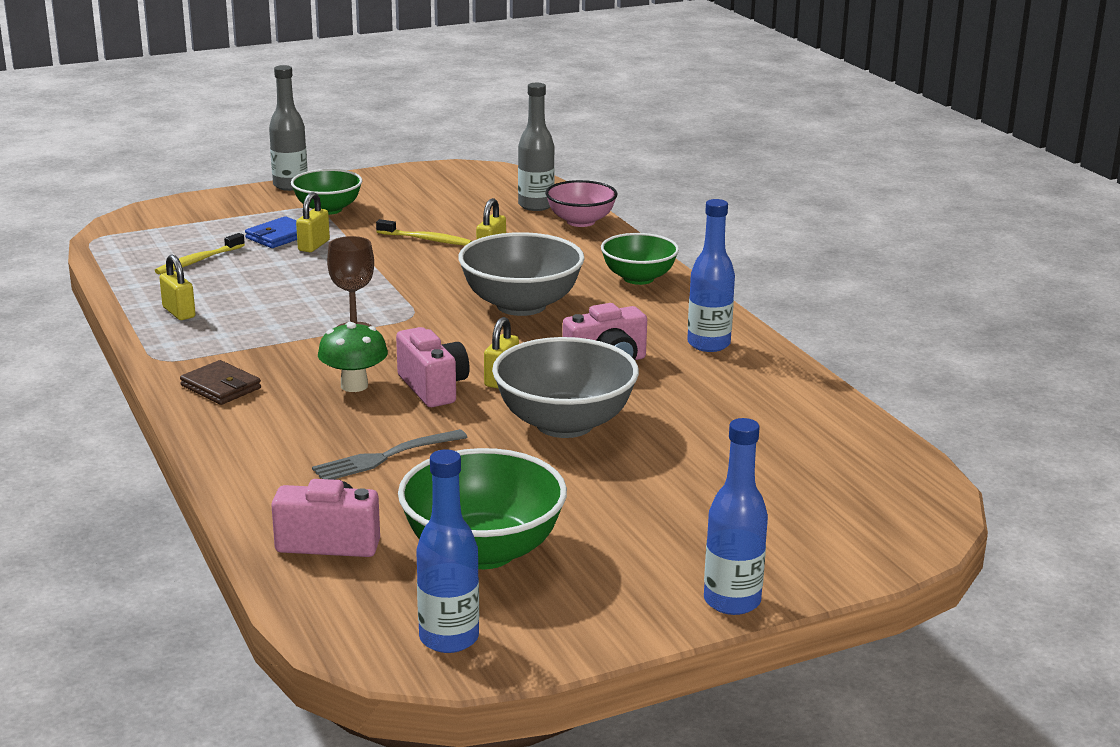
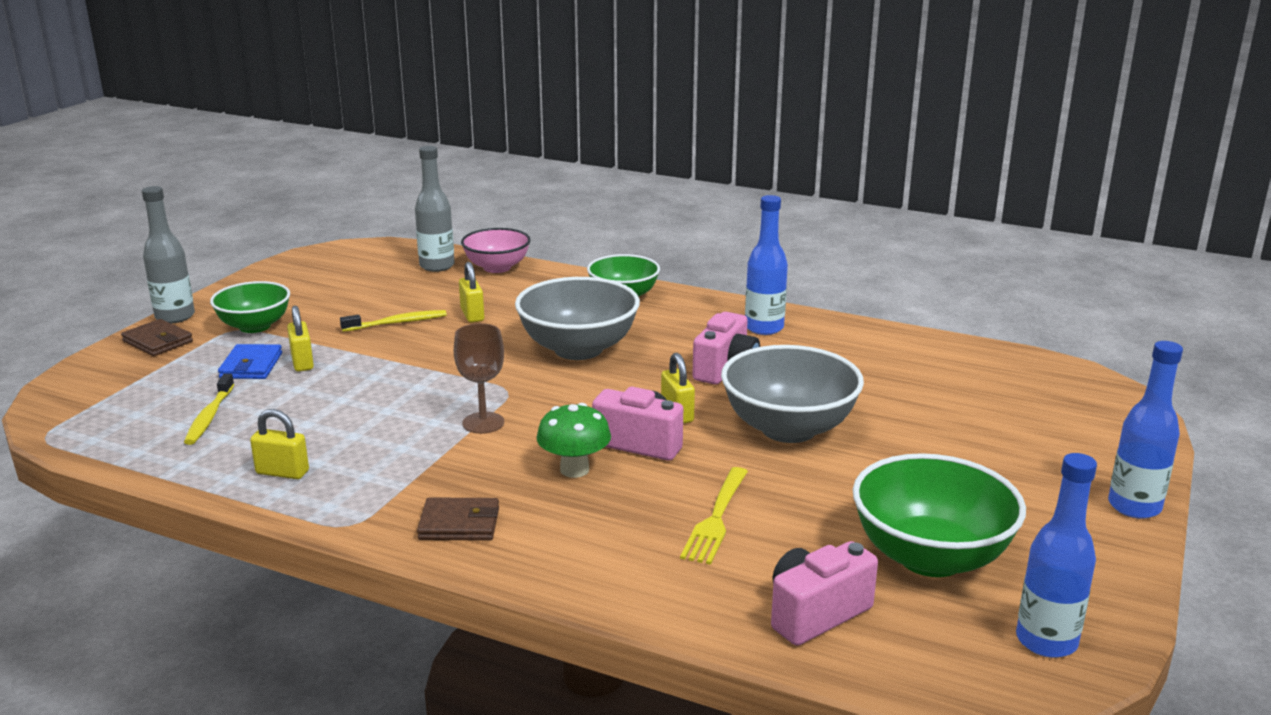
camera: 40 degrees left, 0 degrees up
grey fork [312,429,468,479] -> yellow fork [680,467,748,565]
none -> brown wallet [121,319,193,356]

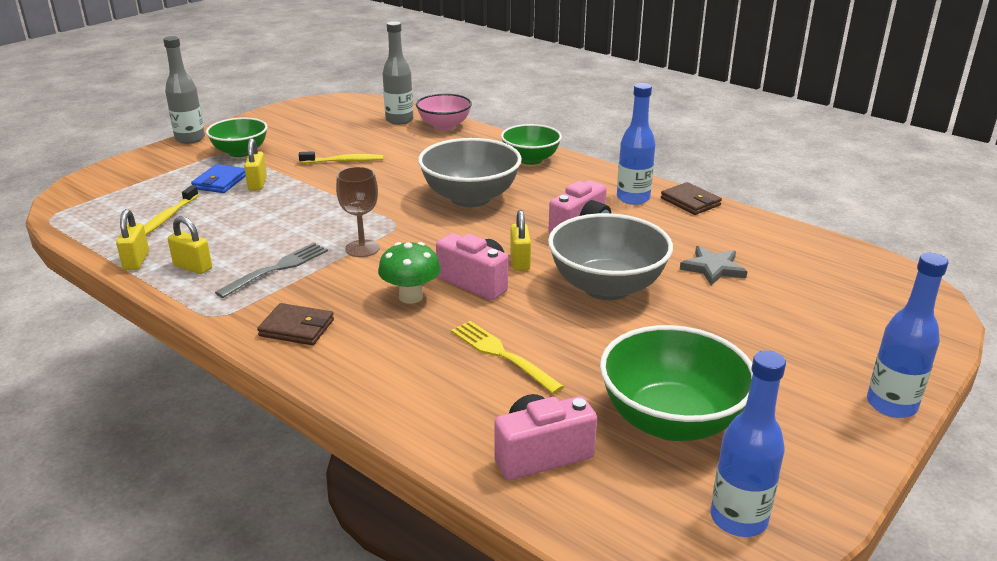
camera: 15 degrees right, 5 degrees up
brown wallet [121,319,193,356] -> brown wallet moved to [661,182,722,215]
yellow padlock [459,262,484,323] -> yellow padlock moved to [116,209,149,270]
yellow fork [680,467,748,565] -> yellow fork turned 105 degrees clockwise [451,321,565,394]
none -> grey fork [215,243,328,298]
none -> grey star [680,246,747,286]

